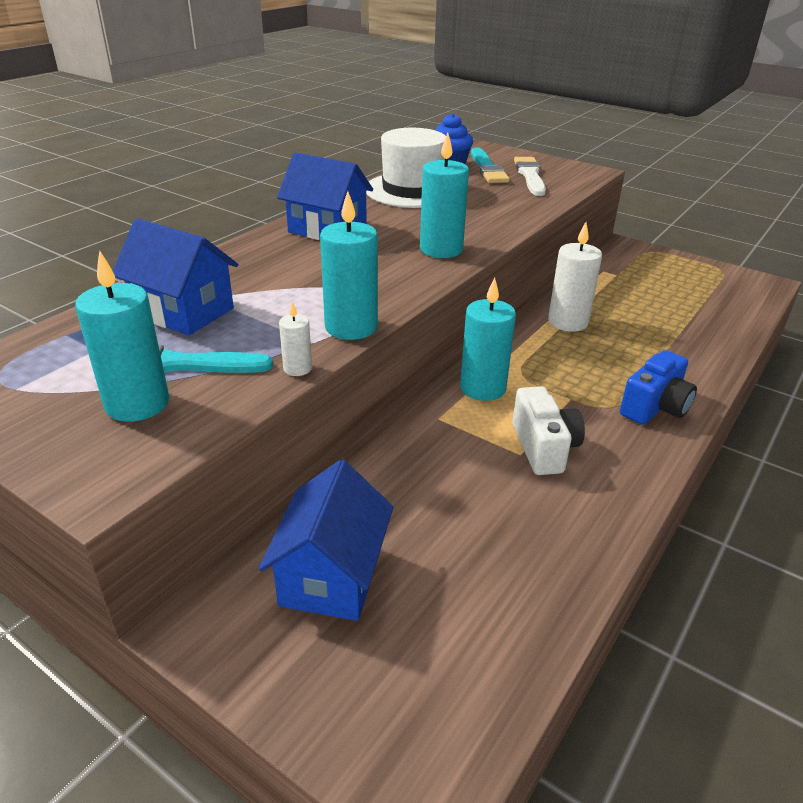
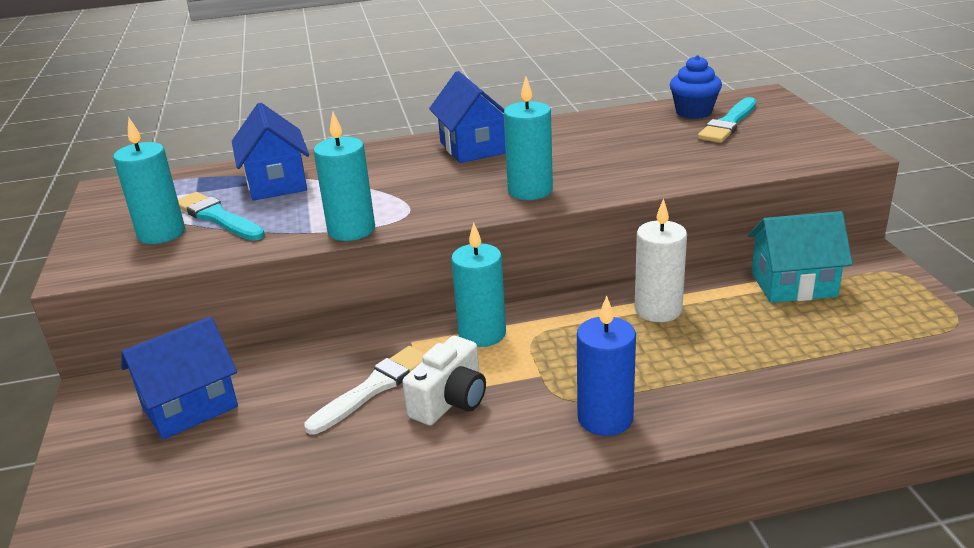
camera: 45 degrees right, 5 degrees down
white candle [279,301,312,376] -> none
white hat [366,128,446,208] -> none
white brush [514,157,546,196] -> white brush moved to [304,346,425,434]
blue camera [620,350,697,425] -> blue candle [577,296,636,436]
none -> turquoise house [748,211,853,303]

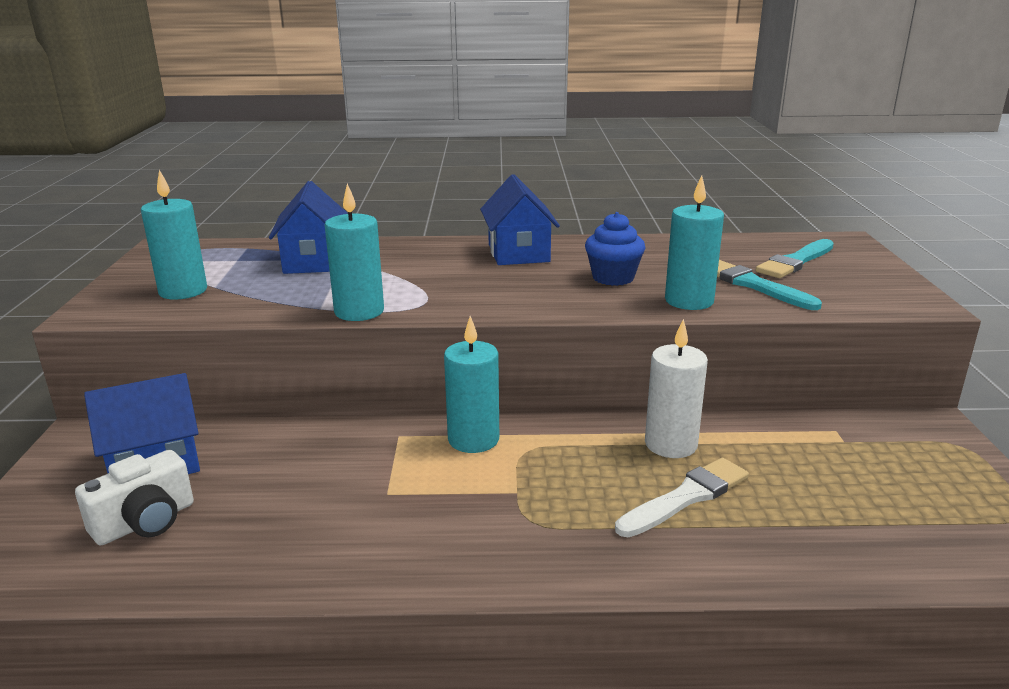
camera: 10 degrees right, 5 degrees down
turquoise brush [178,192,265,241] -> turquoise brush moved to [717,260,822,310]
white brush [304,346,425,434] -> white brush moved to [615,458,749,537]
white camera [402,336,486,425] -> white camera moved to [75,450,194,545]
turquoise candle [504,77,553,200] -> turquoise candle moved to [665,175,724,310]
blue candle [577,296,636,436] -> none
blue cupcake [670,55,722,119] -> blue cupcake moved to [585,212,646,286]
turquoise house [748,211,853,303] -> none

